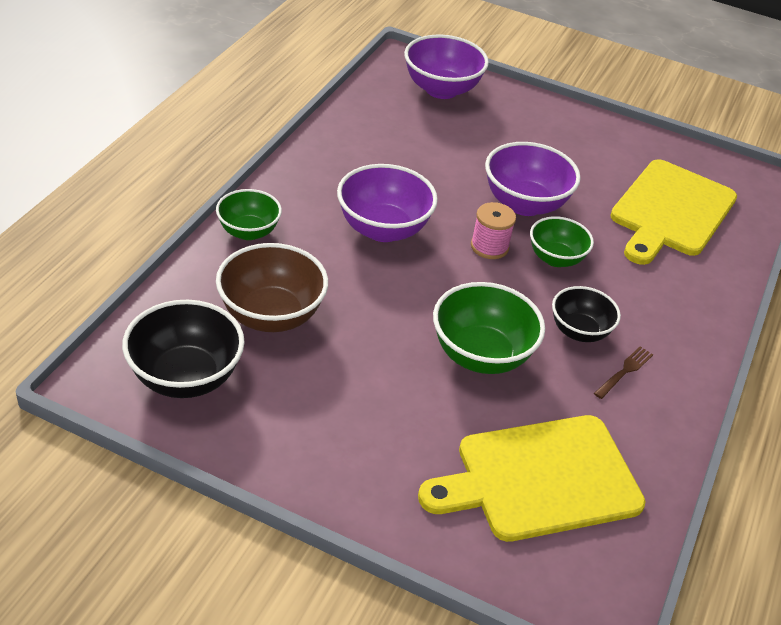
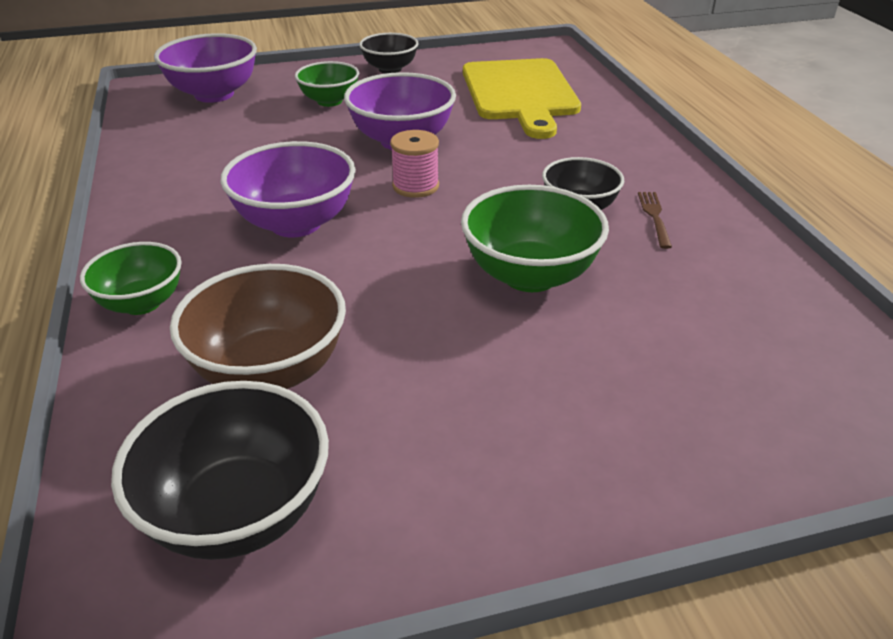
camera: 35 degrees left, 5 degrees down
yellow cutting board [418,415,646,542] -> none
green bowl [530,216,594,267] -> green bowl moved to [295,61,359,107]
none -> black bowl [359,33,419,74]

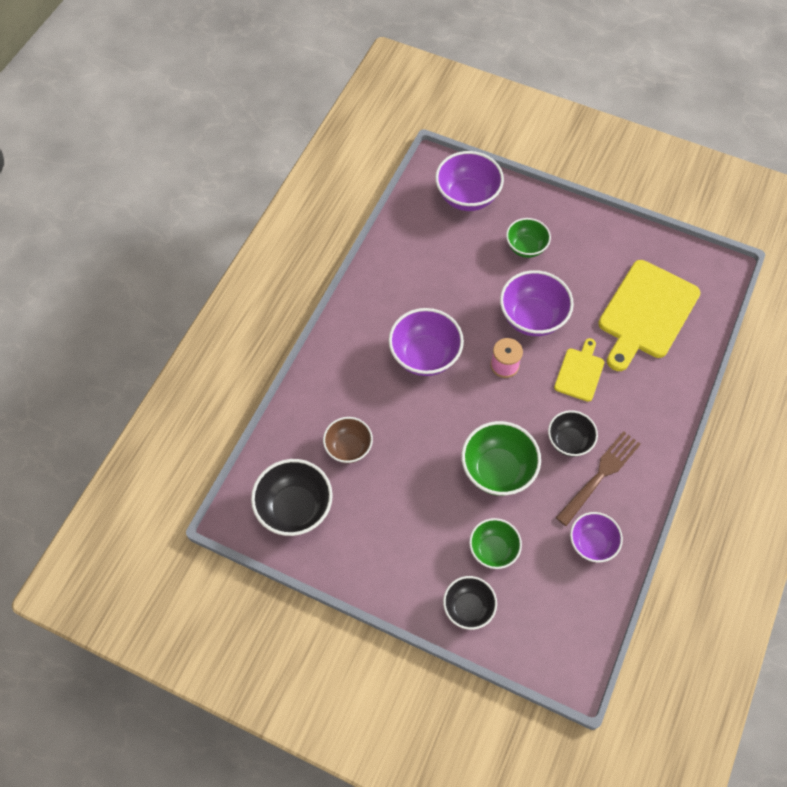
camera: 40 degrees right, 25 degrees up
green bowl [80,242,182,315] -> green bowl moved to [469,518,522,569]
brown bowl [170,264,346,389] -> brown bowl [323,417,373,463], size x0.64
black bowl [359,33,419,74] -> black bowl moved to [443,576,497,630]
brown fork [638,192,672,249] -> brown fork [556,431,641,526], size x1.88
none -> yellow cutting board [554,338,604,402]
none -> purple bowl [570,512,623,562]

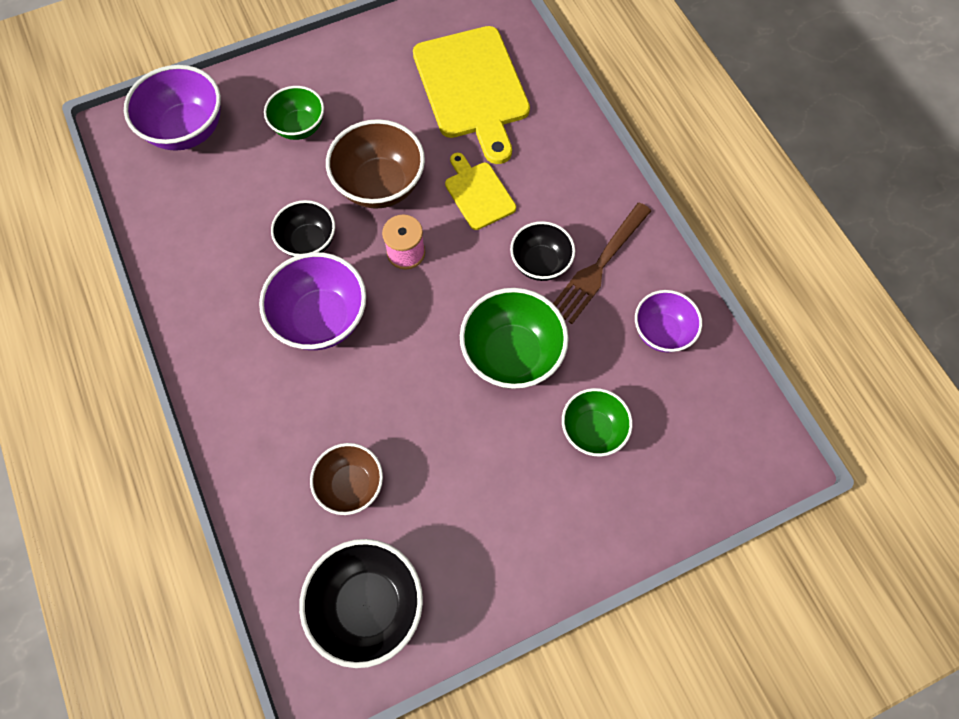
camera: 50 degrees left, 5 degrees up
black bowl [443,576,497,630] -> black bowl moved to [271,200,335,257]
purple bowl [500,270,574,336] -> brown bowl [326,119,425,209]
brown fork [556,431,641,526] -> brown fork turned 135 degrees counterclockwise [553,203,651,324]

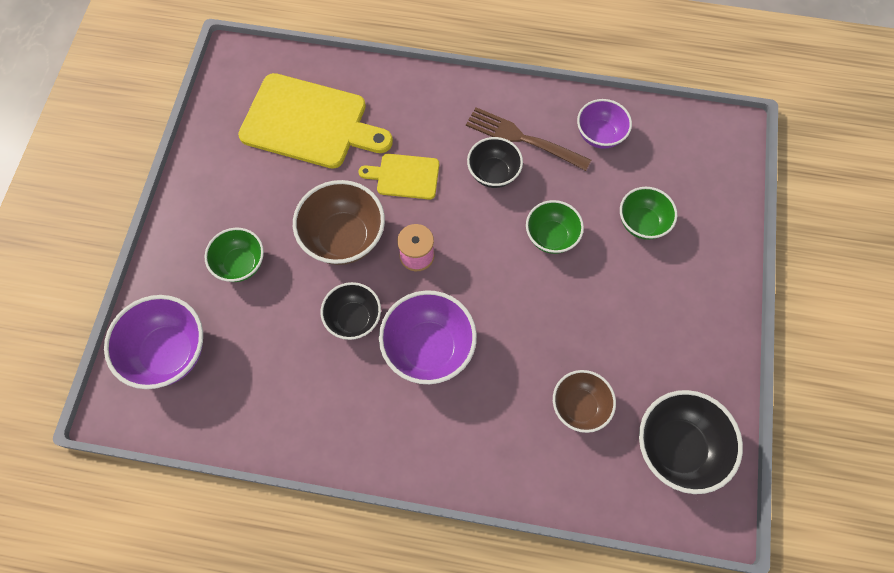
camera: 55 degrees left, 0 degrees up
green bowl [460,288,569,389] -> green bowl [526,200,584,254], size x0.64
brown fork [553,203,651,324] -> brown fork turned 135 degrees clockwise [466,107,591,171]

